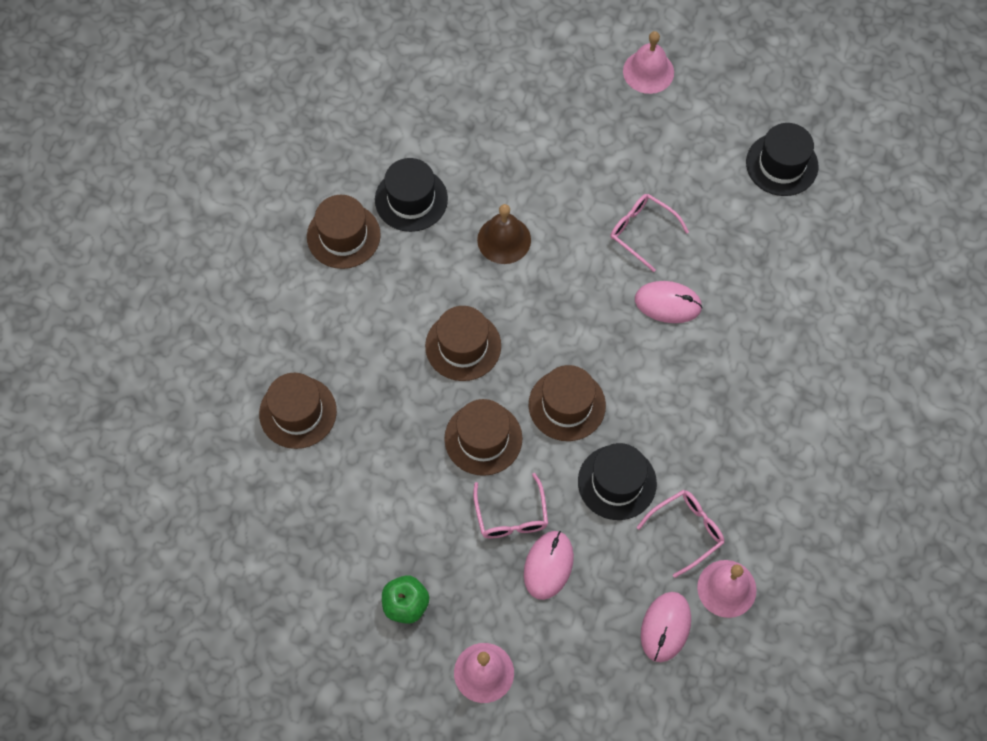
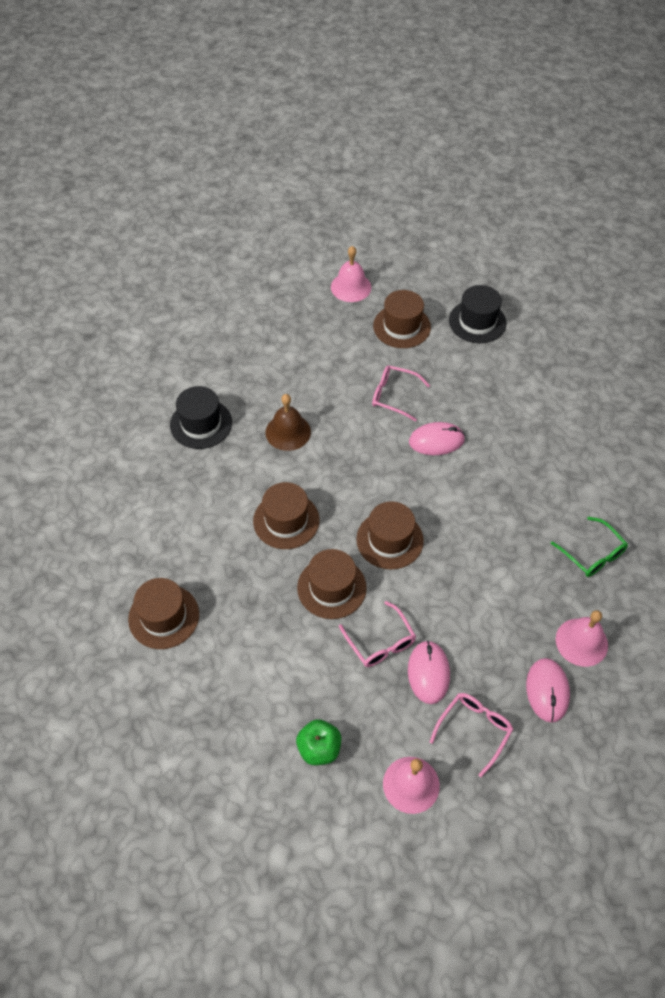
camera: 20 degrees left, 10 degrees down
brown hat [307,195,381,269] -> brown hat moved to [373,290,431,348]
black hat [578,443,657,520] -> none
pink glasses [637,490,724,578] -> pink glasses moved to [430,693,513,777]
none -> green glasses [551,516,628,577]

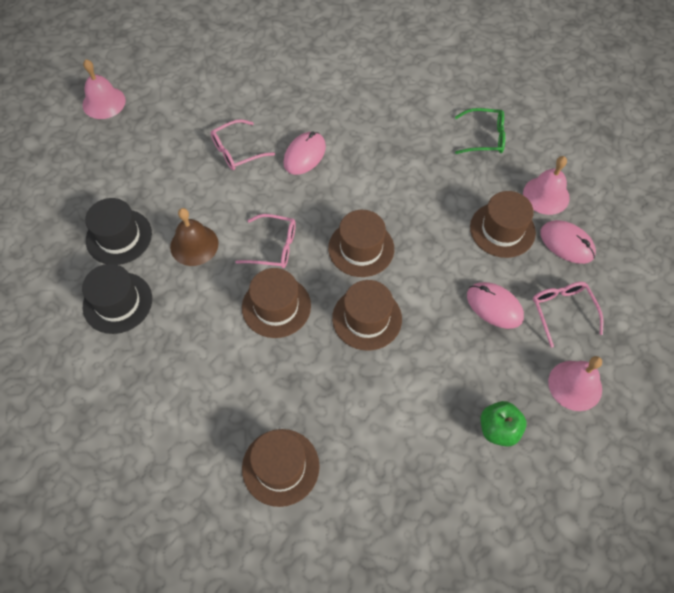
camera: 50 degrees left, 5 degrees up
pink glasses [339,601,416,667] -> pink glasses moved to [235,214,296,268]
brown hat [373,290,431,348] -> brown hat moved to [470,191,536,258]
black hat [449,285,506,343] -> black hat moved to [85,198,152,265]

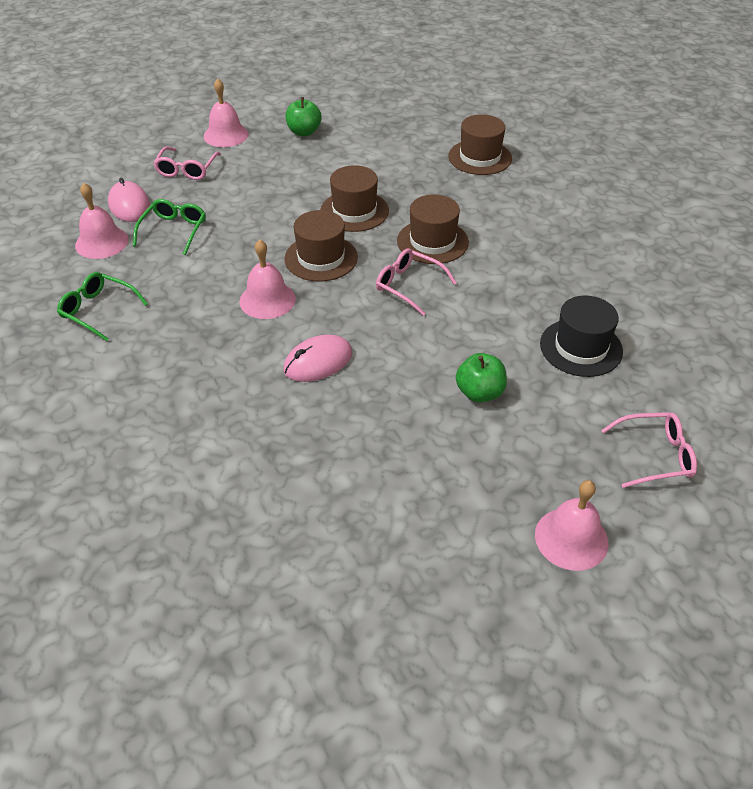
camera: 155 degrees left, 15 degrees down
black hat [82,264,152,334] -> none
brown bell [170,208,219,266] -> none
pink glasses [211,119,275,170] -> pink glasses moved to [601,412,697,488]
pink mouse [467,282,524,329] -> none
brown hat [470,191,536,258] -> green glasses [133,199,206,255]
none -> pink bell [239,240,296,319]
none -> green apple [456,353,507,403]

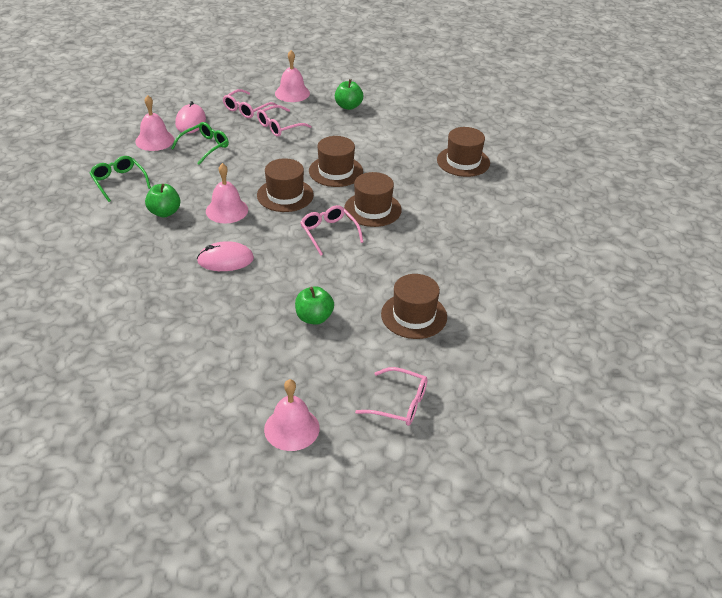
camera: 25 degrees right, 5 degrees down
black hat [540,296,623,377] -> brown hat [381,274,447,339]
none -> green apple [145,184,181,218]
none -> pink glasses [257,105,311,137]

